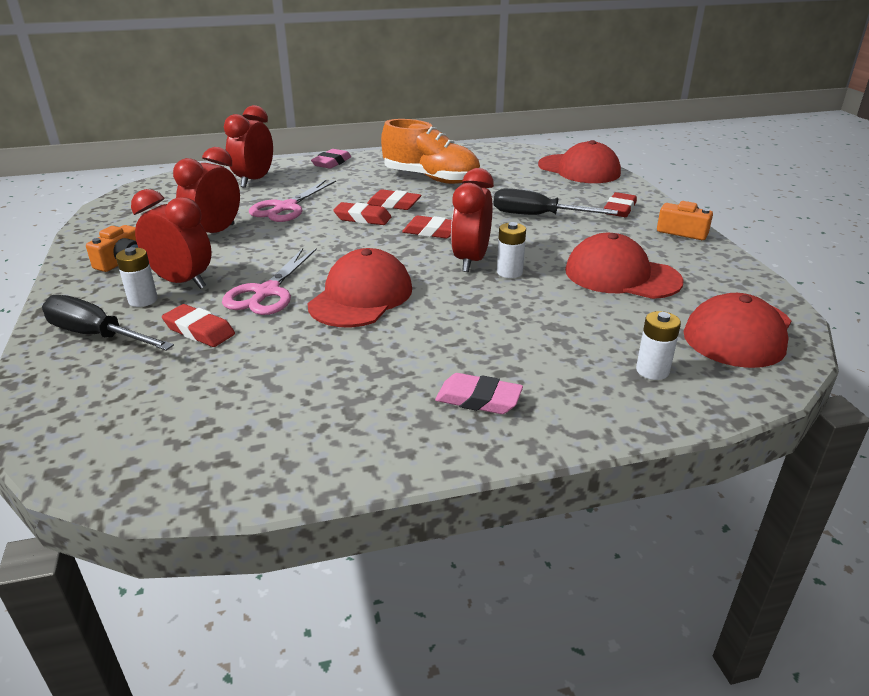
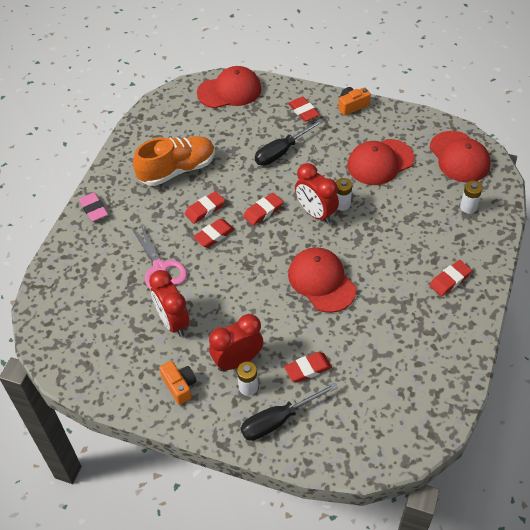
camera: 55 degrees left, 20 degrees up
pink scissors [222,248,317,315] -> none
red clock [224,105,273,188] -> none
pink eraser [435,373,523,414] -> red eraser [429,260,472,296]

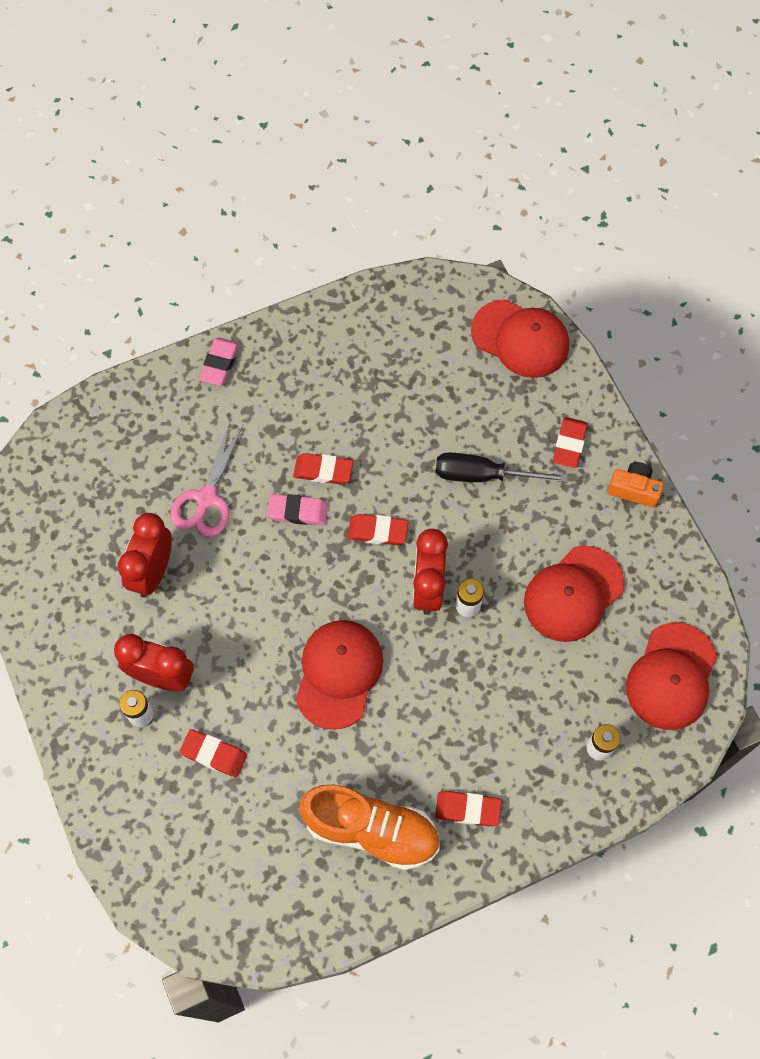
camera: 45 degrees right, 15 degrees up
orange shoe [133,136,215,186] -> orange shoe moved to [299,785,440,870]
orange camera [159,361,197,405] -> none
red eraser [193,219,235,248] -> pink eraser [267,494,328,525]
black screwdriver [241,382,338,441] -> none
red cap [347,139,414,185] -> red cap turned 60 degrees counterclockwise [524,546,625,642]

